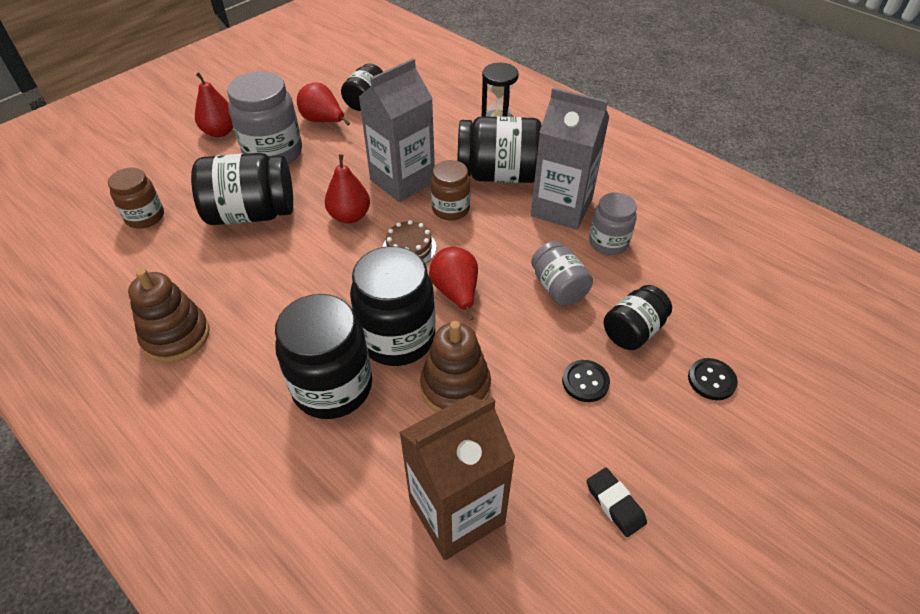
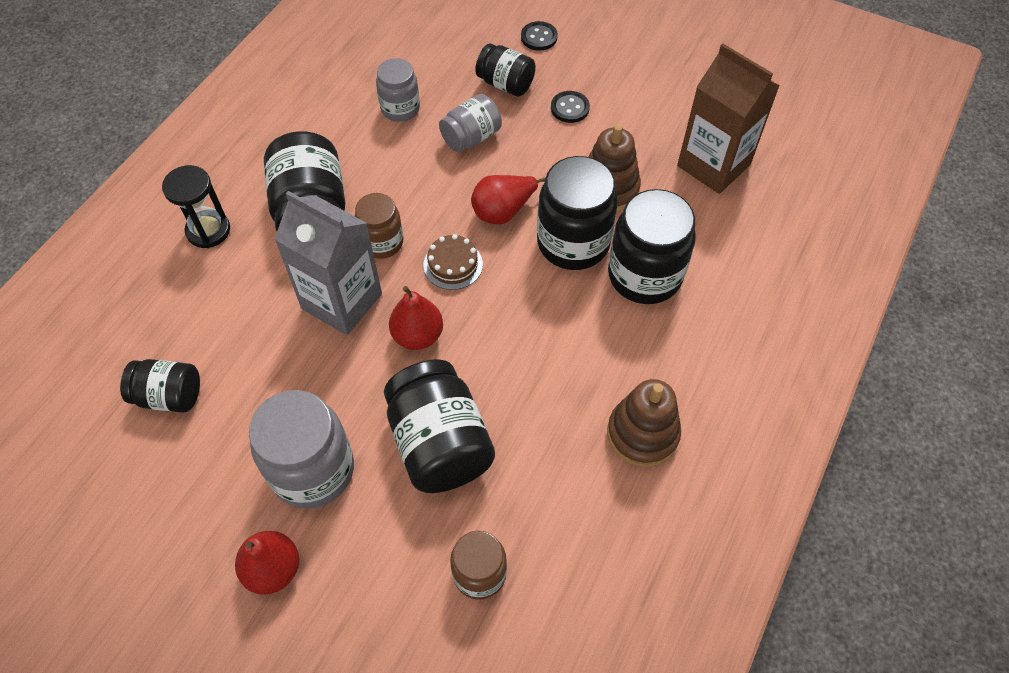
camera: 105 degrees left, 10 degrees up
red pear [297,83,350,125] -> none
grey carton [531,88,609,230] -> none
black eraser [586,468,647,537] -> none

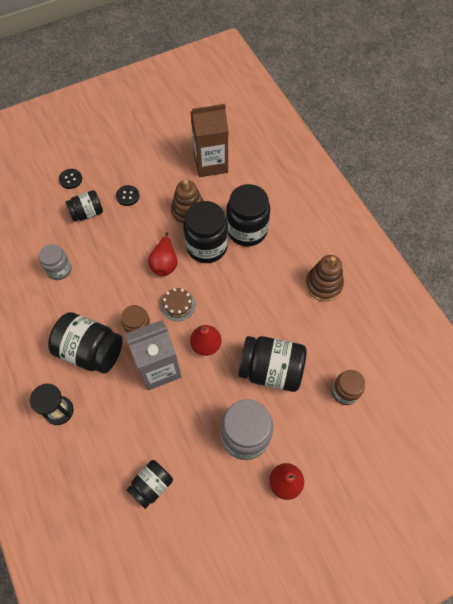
camera: 55 degrees left, 5 degrees up
grey jar [439,94,502,152] -> none

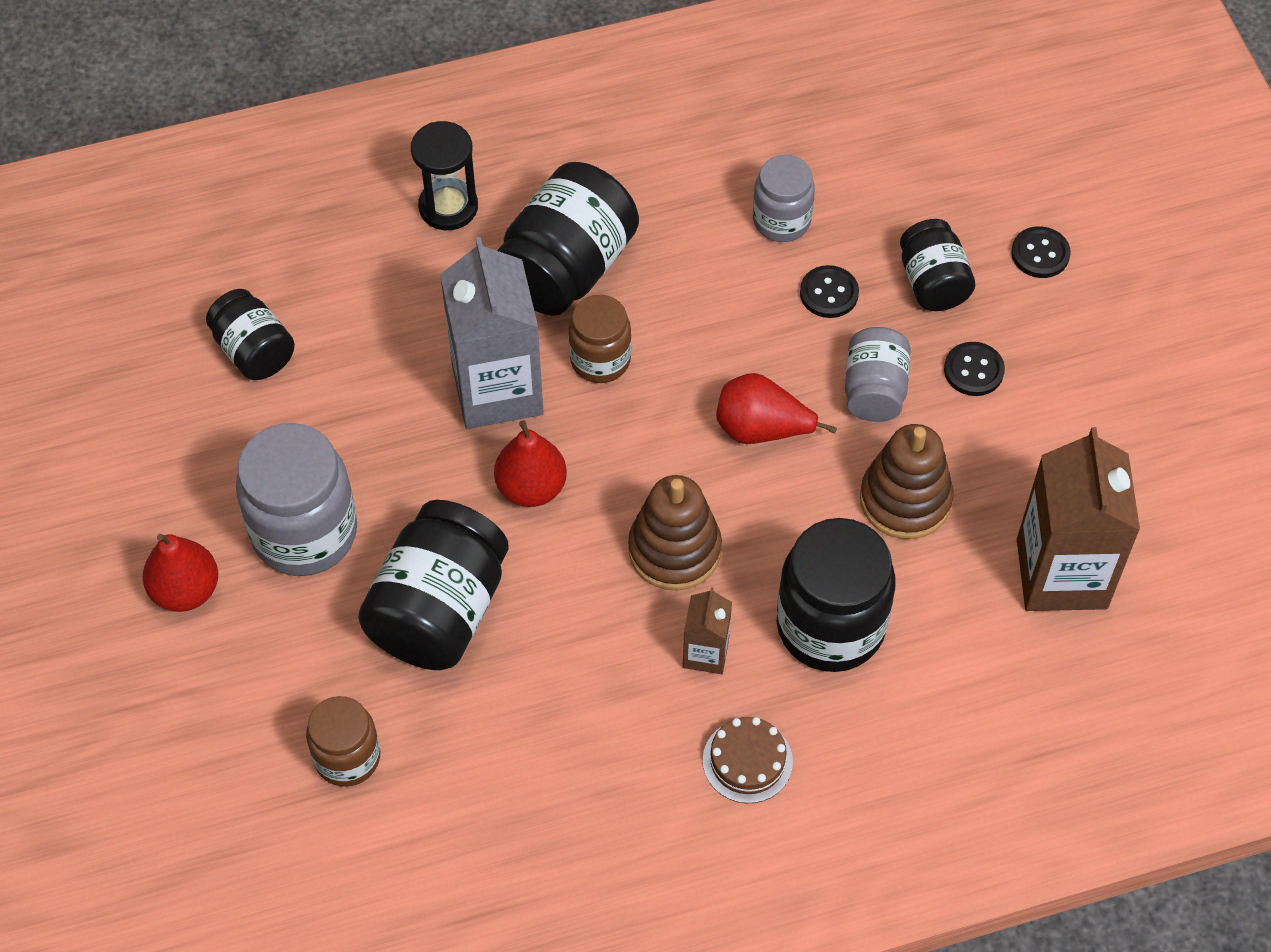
camera: 100 degrees right, 5 degrees down
brown cake [161,288,195,321] -> brown cake moved to [703,717,793,803]
black jar [183,201,228,263] -> none
brown stacking toy [305,255,344,301] -> brown stacking toy moved to [628,475,722,591]
none -> brown carton [683,587,732,674]
none -> black button [800,265,859,318]
none -> grey jar [845,327,911,422]

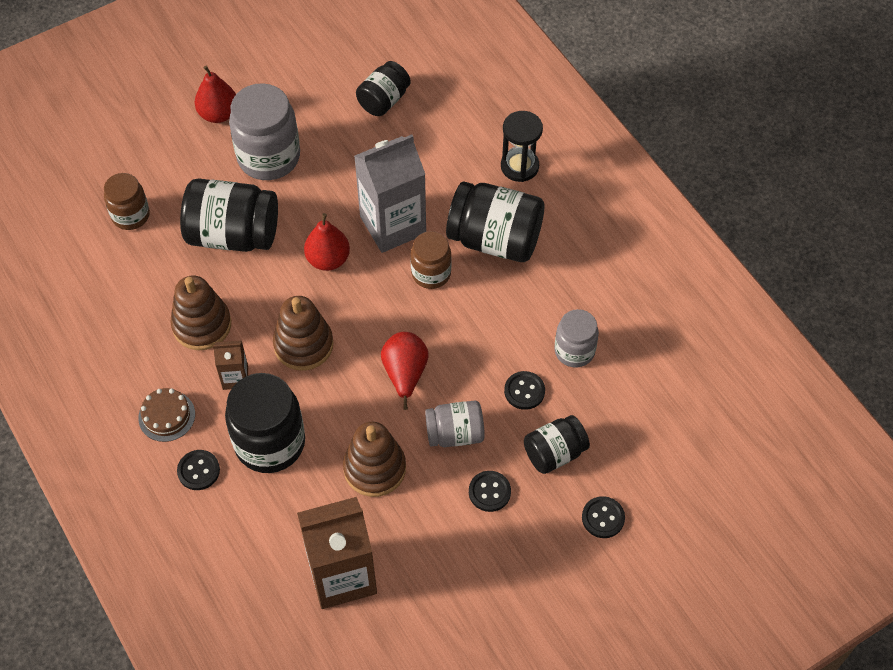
camera: 75 degrees right, 0 degrees up
none -> brown stacking toy [170,276,231,350]
none -> black button [177,450,220,490]

